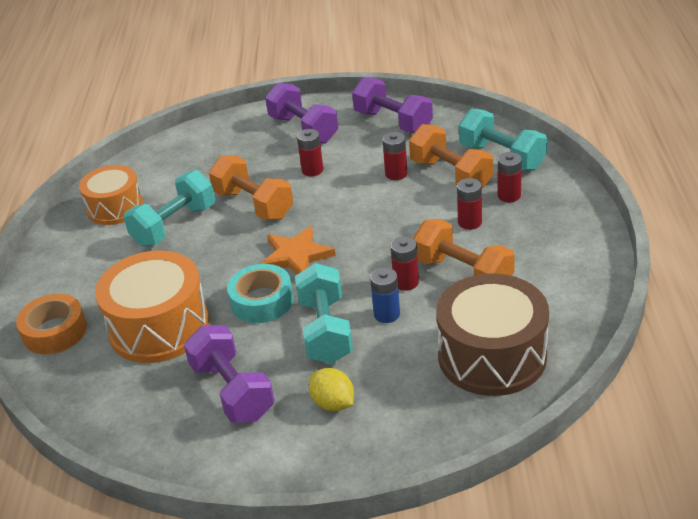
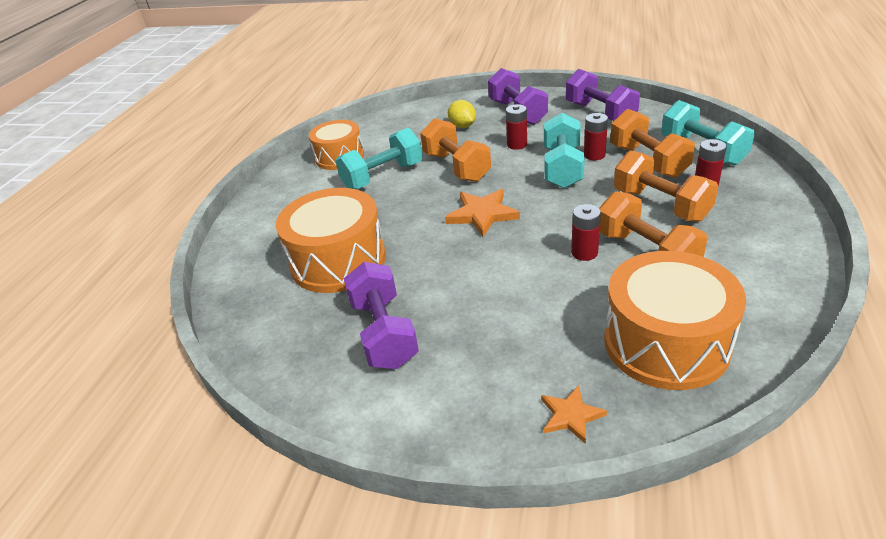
camera: 15 degrees right, 0 degrees up
orange tape [16,294,87,355] -> none
turquoise tape [227,264,293,323] -> none
turquoise dumbbell [295,263,353,364] -> turquoise dumbbell moved to [544,113,585,188]
yellow lemon [309,368,354,411] -> yellow lemon moved to [448,100,476,128]
blue battery [370,267,400,323] -> none
brown drum [436,273,549,396] -> orange drum [604,251,746,390]
red battery [457,178,482,230] -> orange dumbbell [614,150,718,222]
none -> orange star [541,385,607,444]

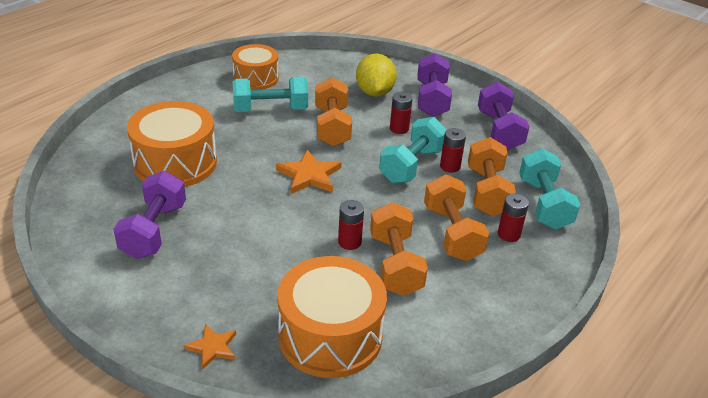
camera: 20 degrees right, 0 degrees up
yellow lemon [448,100,476,128] -> yellow lemon [356,53,397,97], size x1.56

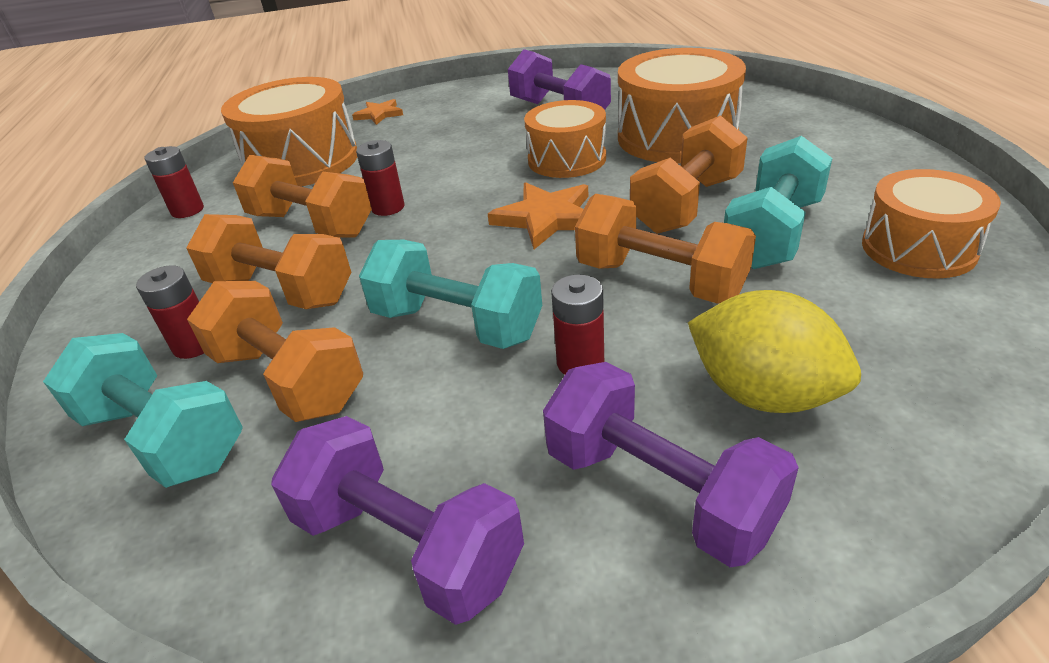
camera: 135 degrees right, 0 degrees up
turquoise dumbbell [379,117,447,183] -> turquoise dumbbell turned 45 degrees counterclockwise [359,240,542,349]
red battery [440,128,466,173] -> red battery moved to [144,146,204,218]
none -> orange drum [524,100,606,178]
none -> orange dumbbell [630,115,748,234]

